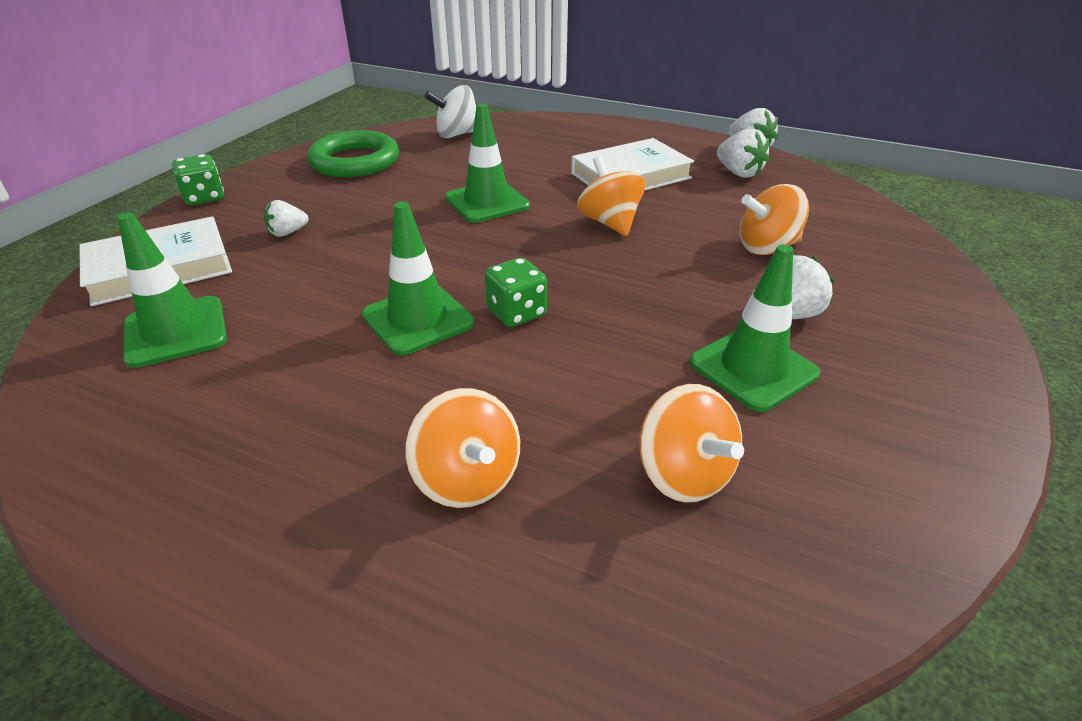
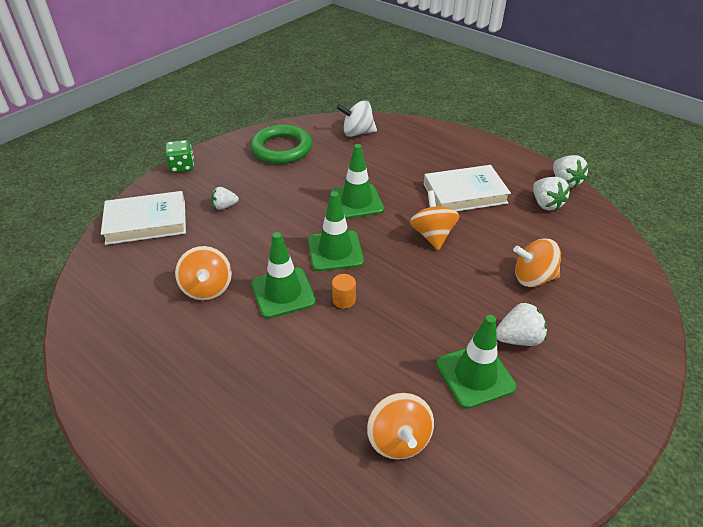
camera: 15 degrees right, 5 degrees up
green traffic cone [117,212,227,368] -> green traffic cone moved to [308,191,364,271]
orange spinning top [405,388,520,508] -> orange spinning top moved to [175,246,232,300]
green dice [484,258,547,327] -> orange cylinder [332,274,356,309]

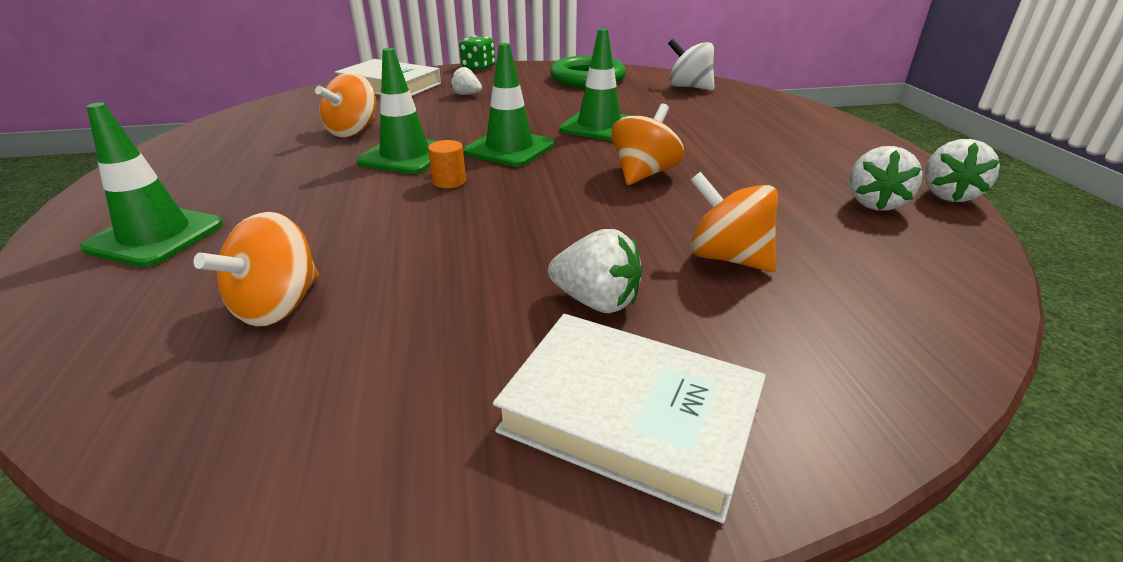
camera: 40 degrees right, 10 degrees down
white book [424,165,511,212] -> white book moved to [493,314,766,523]
green traffic cone [436,315,517,409] -> green traffic cone moved to [80,103,223,267]

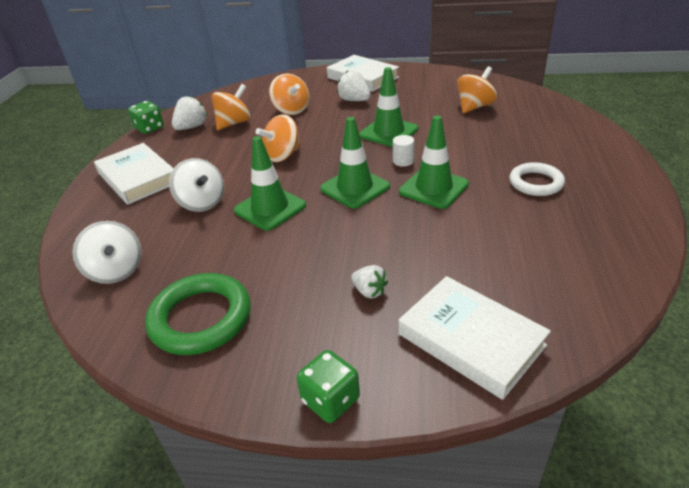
camera: 160 degrees left, 5 degrees up
green traffic cone [80,103,223,267] -> green traffic cone moved to [359,67,418,147]
orange spinning top [315,73,376,137] -> orange spinning top moved to [212,84,250,130]
orange cylinder [428,140,466,188] -> white cylinder [393,135,414,167]
white strawberry [924,139,1000,202] -> green dice [128,101,164,134]
none -> white book [94,143,174,205]
none -> white spinning top [169,158,224,212]
none -> white ring [509,162,565,196]

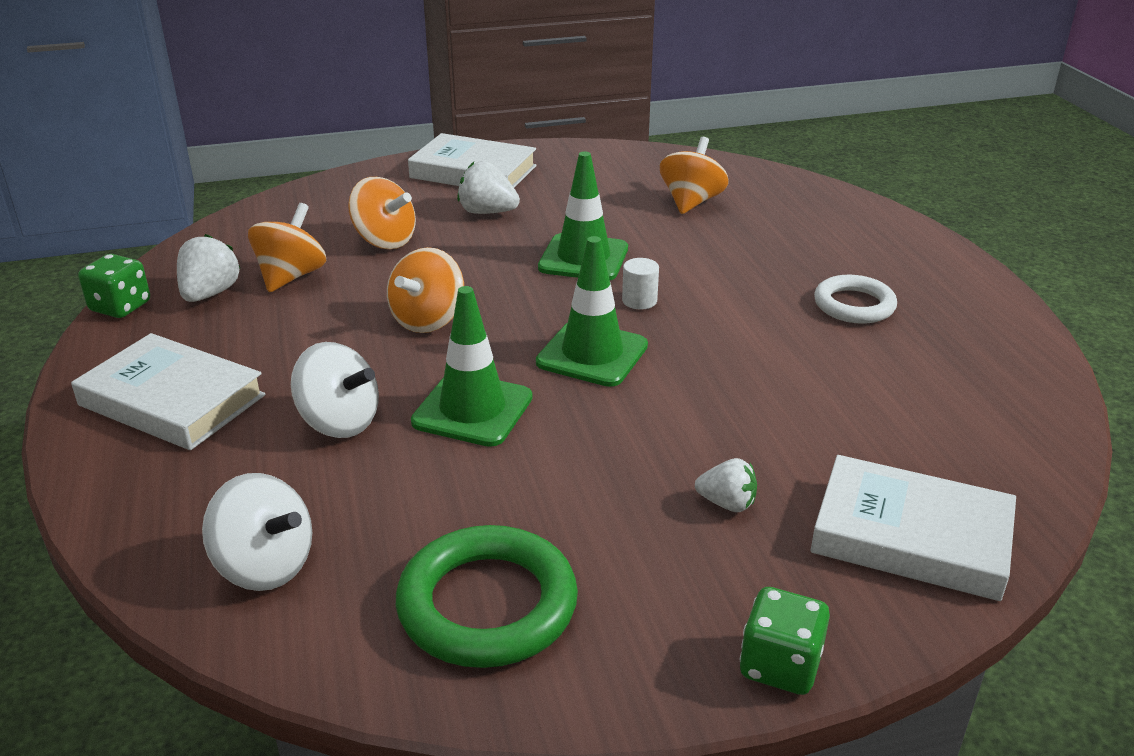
camera: 25 degrees left, 5 degrees down
green traffic cone [399,115,469,209] -> none

